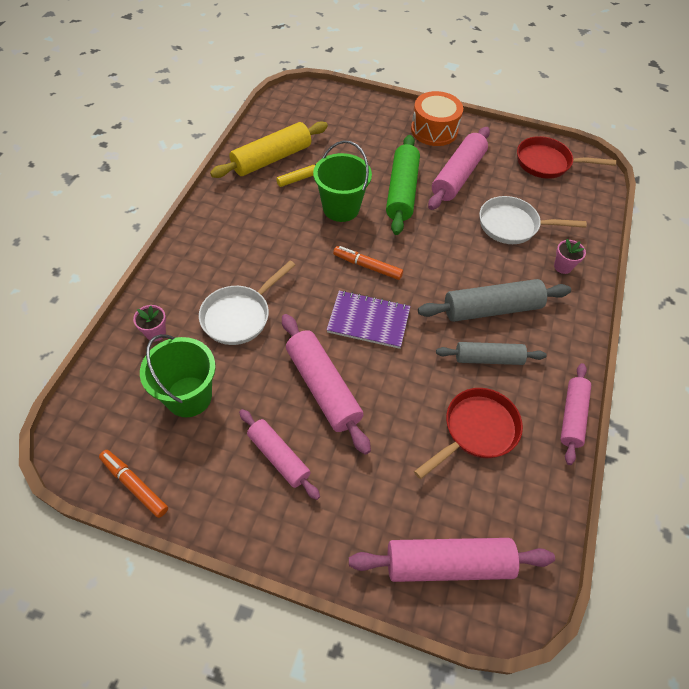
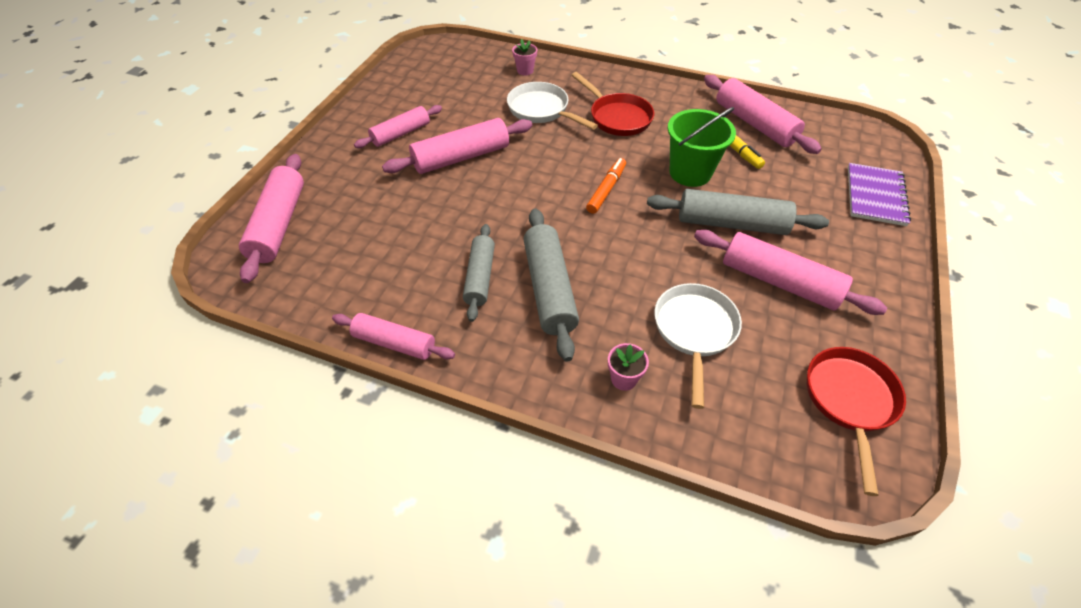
camera: 95 degrees right, 5 degrees down
orange marker [99,450,168,518] -> none
green bucket [140,334,216,417] -> none
yellow rolling pin [210,121,328,178] -> pink rolling pin [704,75,822,154]
purple notebook [327,290,410,349] -> purple notebook moved to [848,163,911,226]
green rolling pin [386,135,420,235] -> grey rolling pin [647,189,829,235]
orange drum [411,91,463,146] -> none
red pan [414,388,523,479] -> red pan moved to [571,72,654,136]

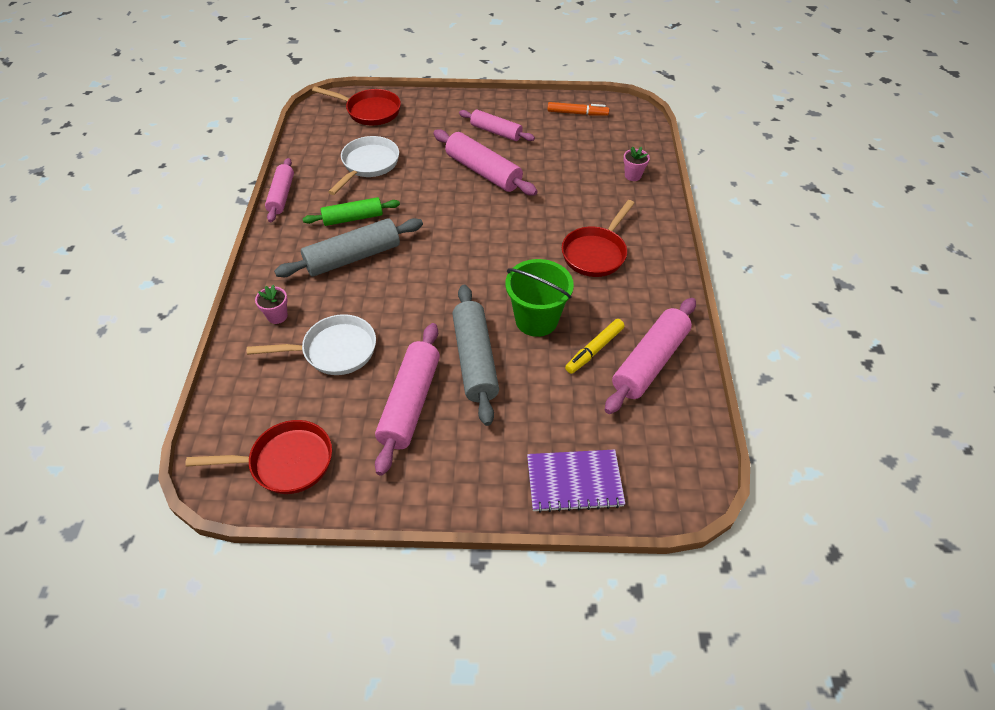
camera: 70 degrees right, 0 degrees up
pink rolling pin [239,154,304,283] -> red pan [312,86,401,126]
grey rolling pin [463,224,495,322] -> green rolling pin [303,197,400,226]
white pan [507,82,598,130] -> white pan moved to [328,136,399,195]
orange marker [586,158,626,214] -> orange marker moved to [547,102,609,116]

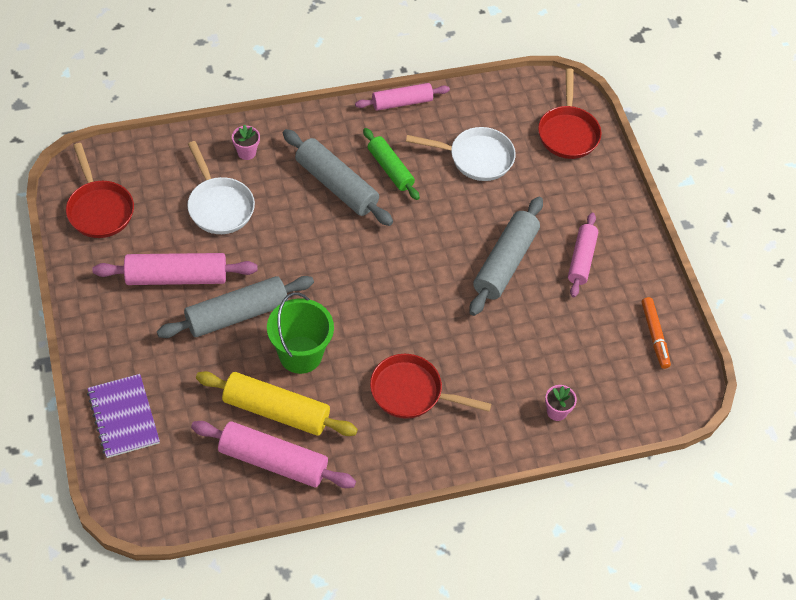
camera: 70 degrees right, 5 degrees up
pink rolling pin [433,129,537,196] -> grey rolling pin [469,197,543,316]
yellow marker [565,319,625,374] -> yellow rolling pin [196,371,358,436]

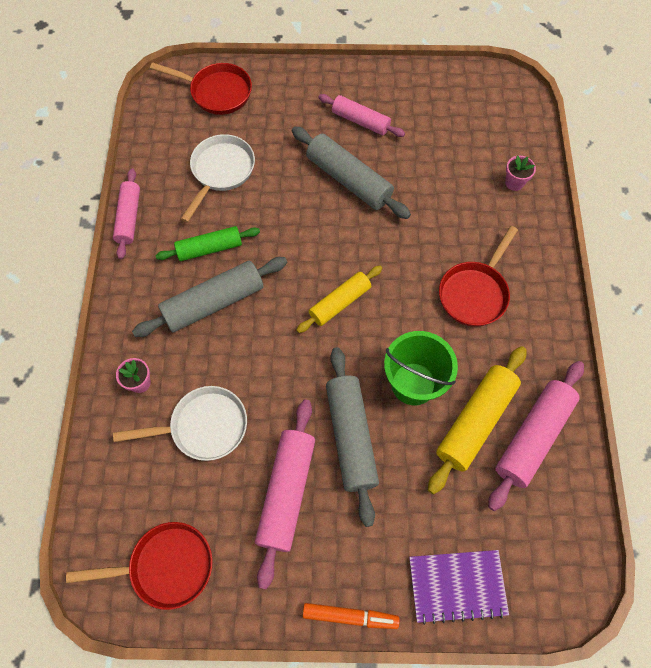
camera: 70 degrees left, 10 degrees up
orange marker [641,297,671,369] -> orange marker moved to [303,603,400,629]
none -> yellow rolling pin [296,266,382,333]

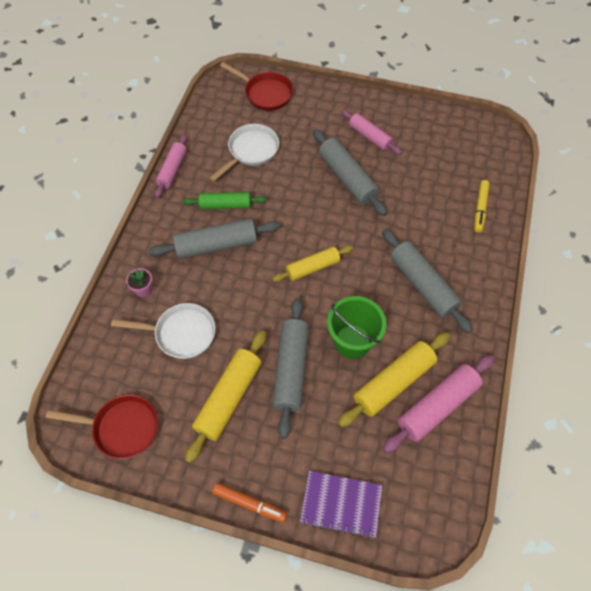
camera: 15 degrees right, 5 degrees down
pink rolling pin [255,399,315,589] -> yellow rolling pin [185,331,266,463]
red pan [439,226,518,327] -> grey rolling pin [382,229,473,333]
pink flower pot [505,156,536,191] -> yellow marker [474,180,490,233]

